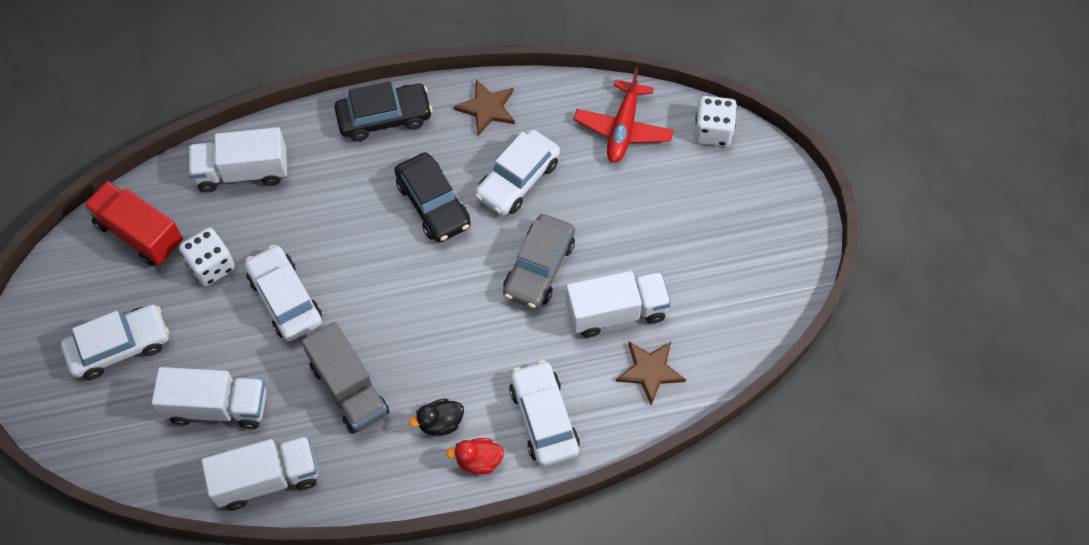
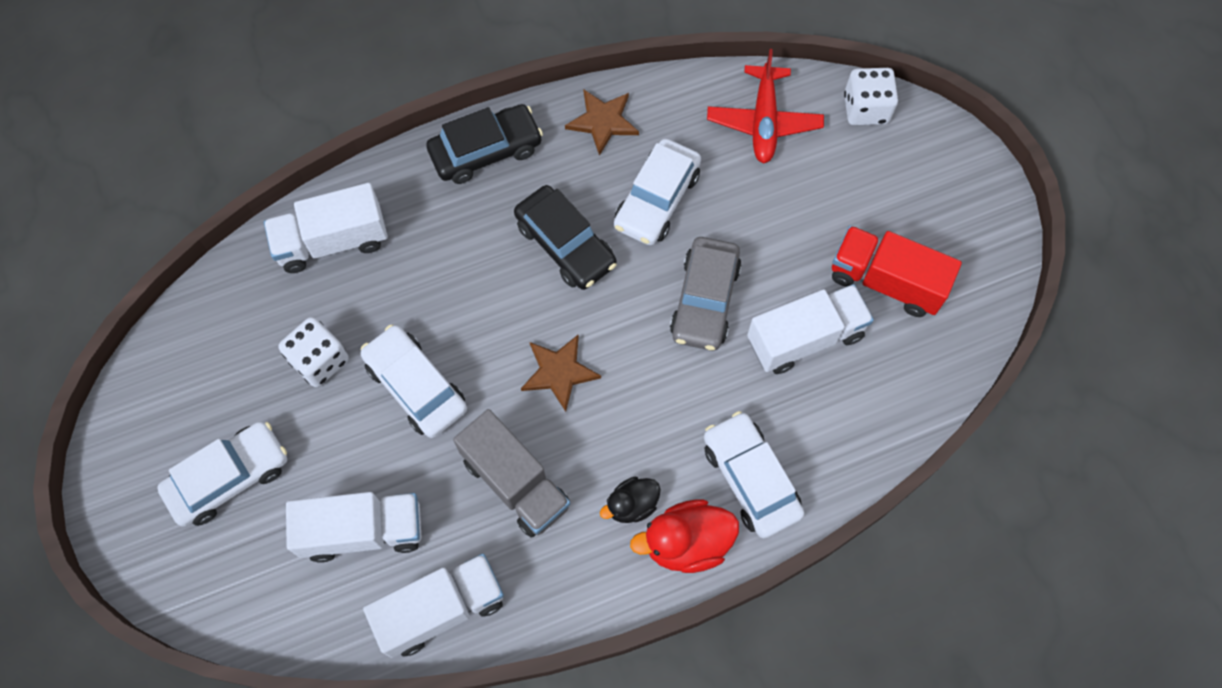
camera: 10 degrees left, 5 degrees up
red truck [84,181,183,266] -> red truck moved to [832,226,962,317]
red duck [446,438,504,475] -> red duck [630,499,739,573], size x1.61
brown star [616,342,686,405] -> brown star moved to [521,335,601,412]

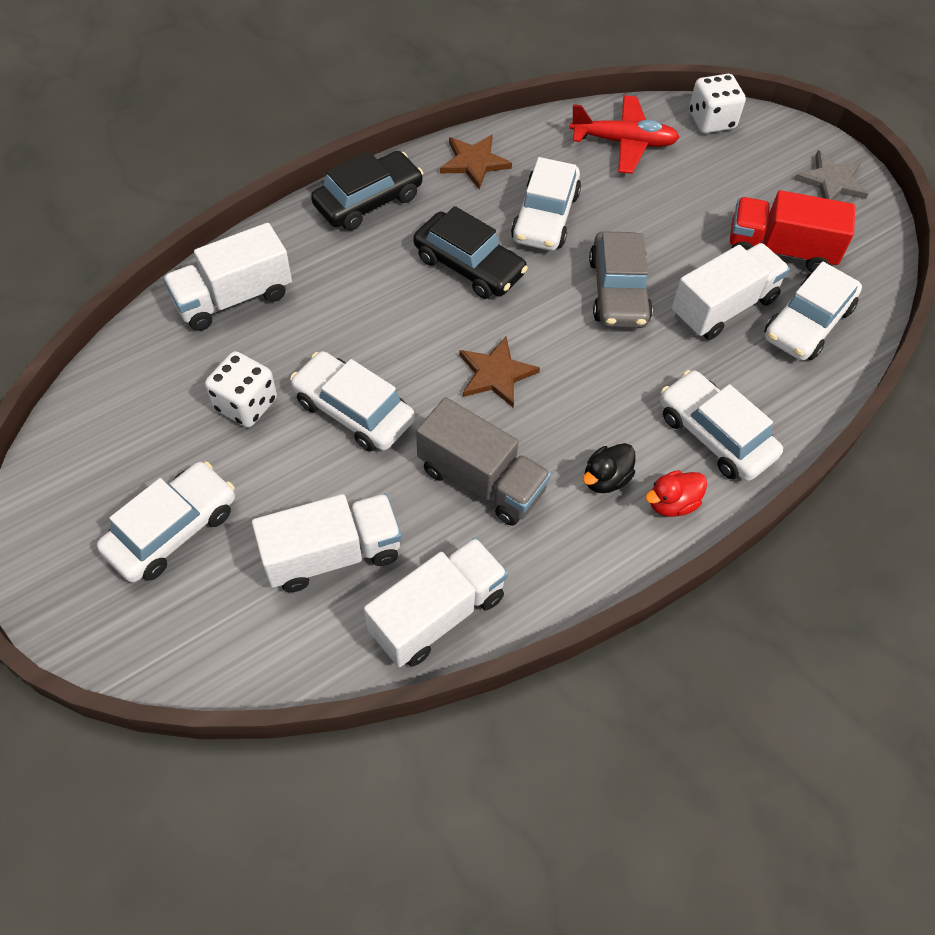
camera: 15 degrees left, 10 degrees down
red duck [630,499,739,573] -> red duck [645,470,707,517], size x0.62
red plane [707,49,824,163] -> red plane turned 75 degrees counterclockwise [570,95,680,174]
none -> white car [764,261,862,361]
none -> grey star [794,150,869,200]

